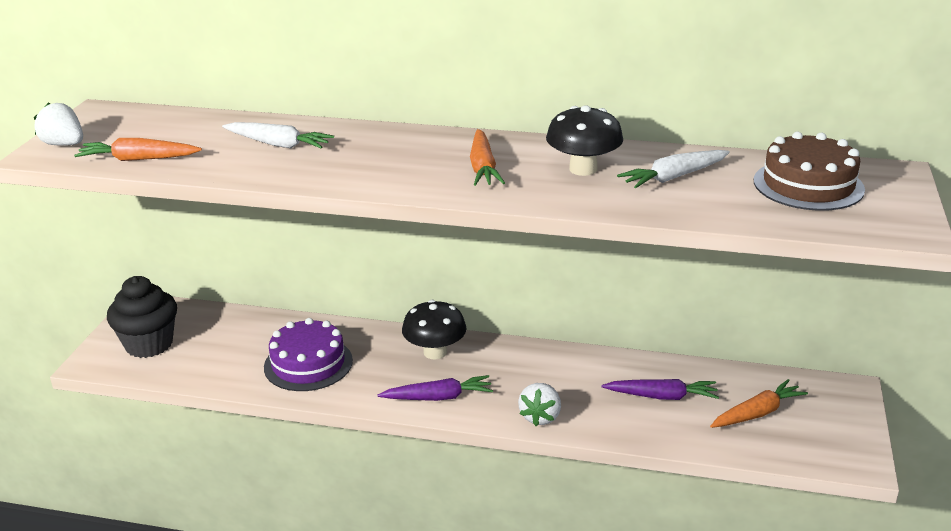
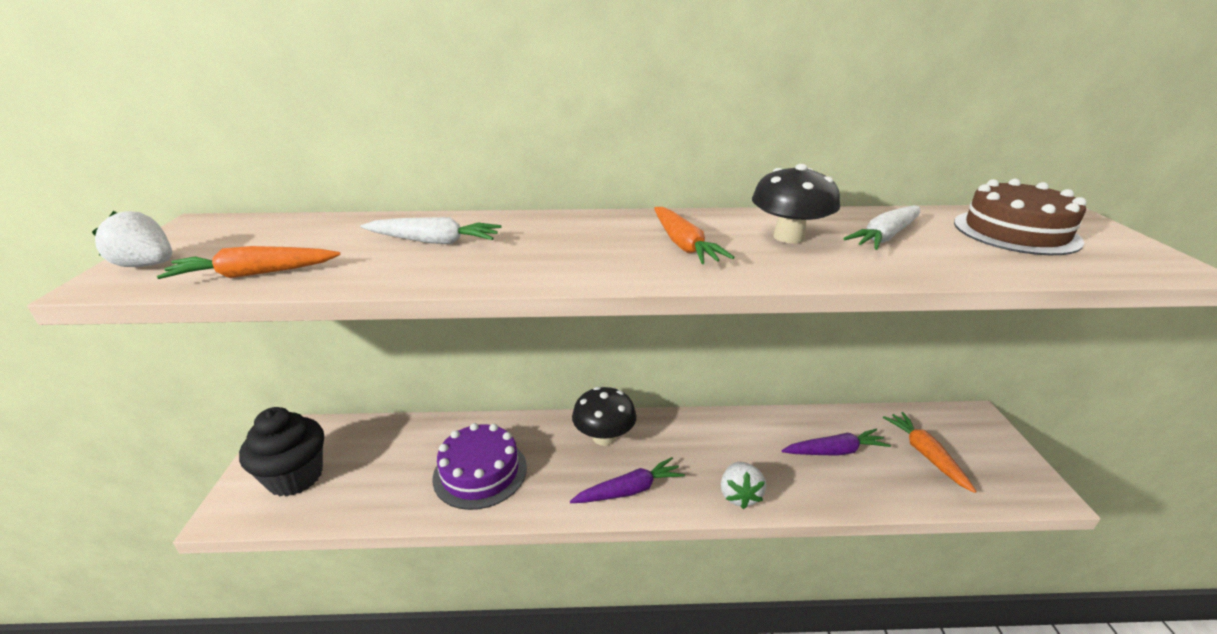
camera: 15 degrees left, 0 degrees up
orange carrot [710,379,808,428] -> orange carrot turned 60 degrees counterclockwise [883,412,977,493]

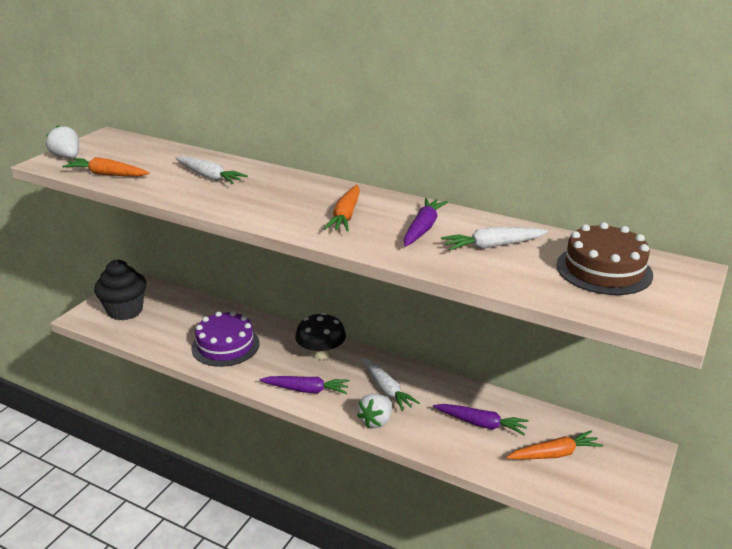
camera: 30 degrees right, 0 degrees up
black mushroom [752,164,840,244] -> purple carrot [404,198,448,247]
orange carrot [883,412,977,493] -> orange carrot turned 60 degrees clockwise [506,430,603,460]
none -> white carrot [362,358,420,411]

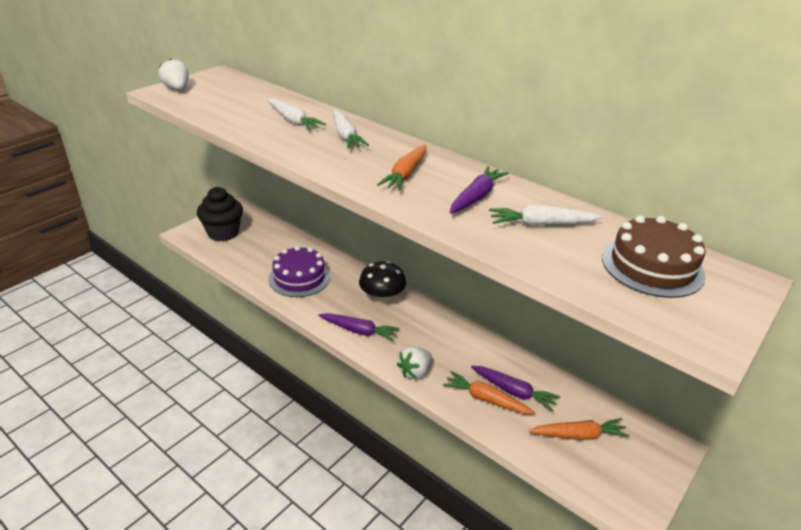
camera: 10 degrees right, 5 degrees up
orange carrot [62,157,150,176] -> orange carrot moved to [443,371,535,414]
white carrot [362,358,420,411] -> white carrot moved to [333,110,369,149]

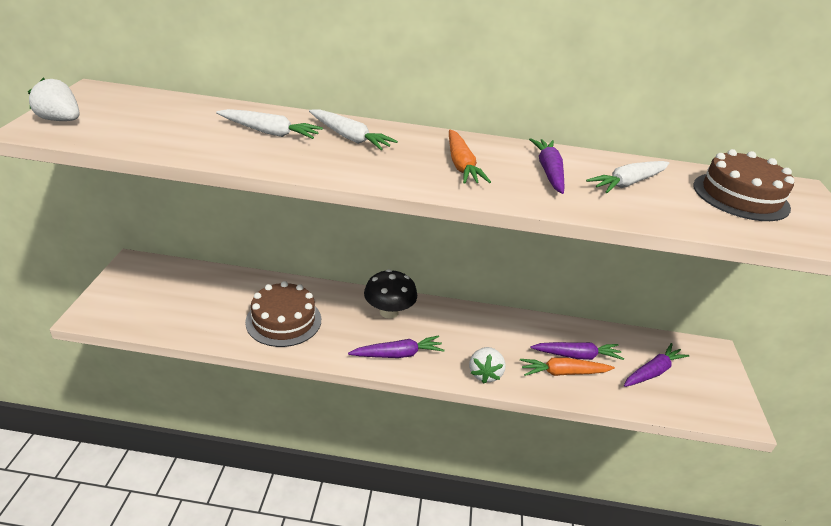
camera: 35 degrees left, 0 degrees up
black cupcake [197,187,243,241] -> none
purple cake [269,246,330,297] -> brown cake [245,281,321,347]
orange carrot [529,418,630,440] -> purple carrot [624,343,690,387]

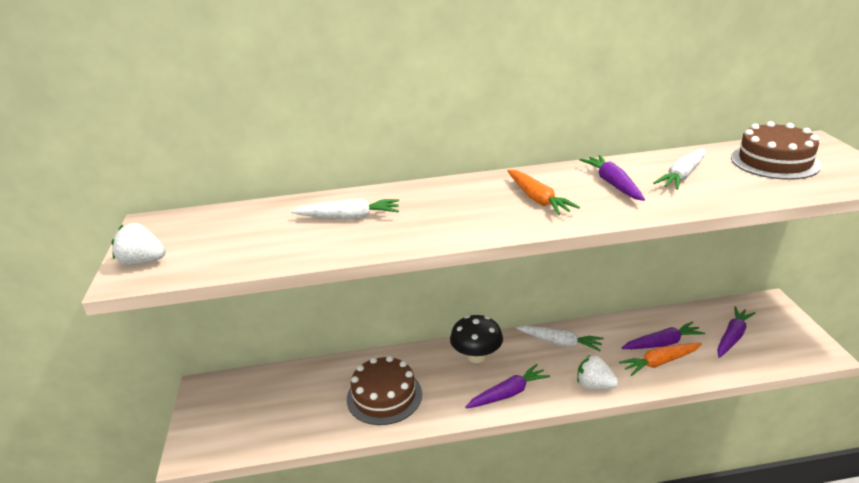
camera: 10 degrees left, 5 degrees down
white carrot [309,109,398,150] -> white carrot moved to [516,325,604,351]
white strawberry [469,347,506,383] -> white strawberry turned 120 degrees clockwise [577,355,619,390]

